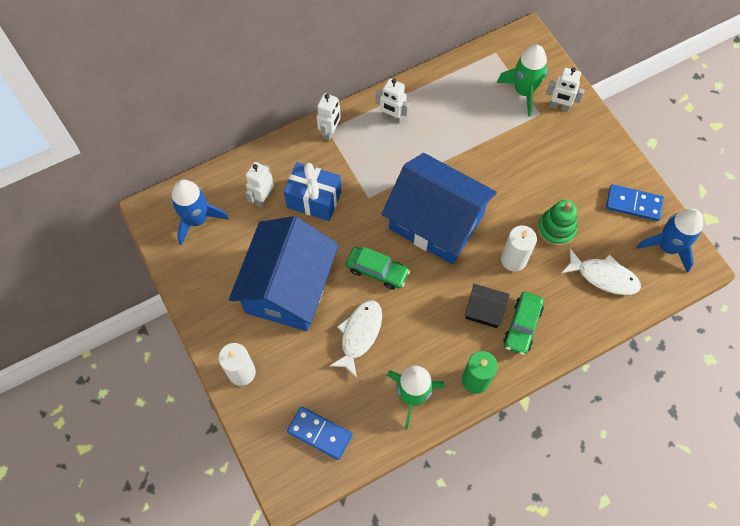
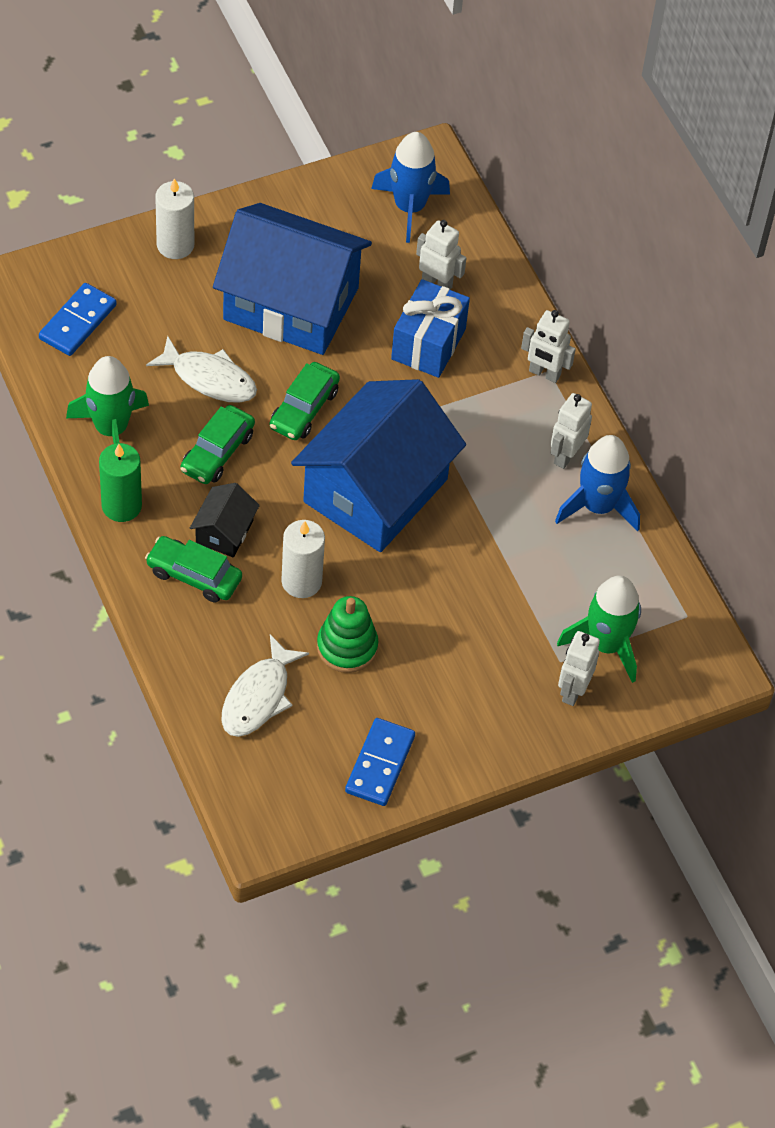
camera: 90 degrees right, 10 degrees down
blue rocket [636,209,703,273] -> blue rocket moved to [555,435,640,531]
none -> green car [180,405,255,484]

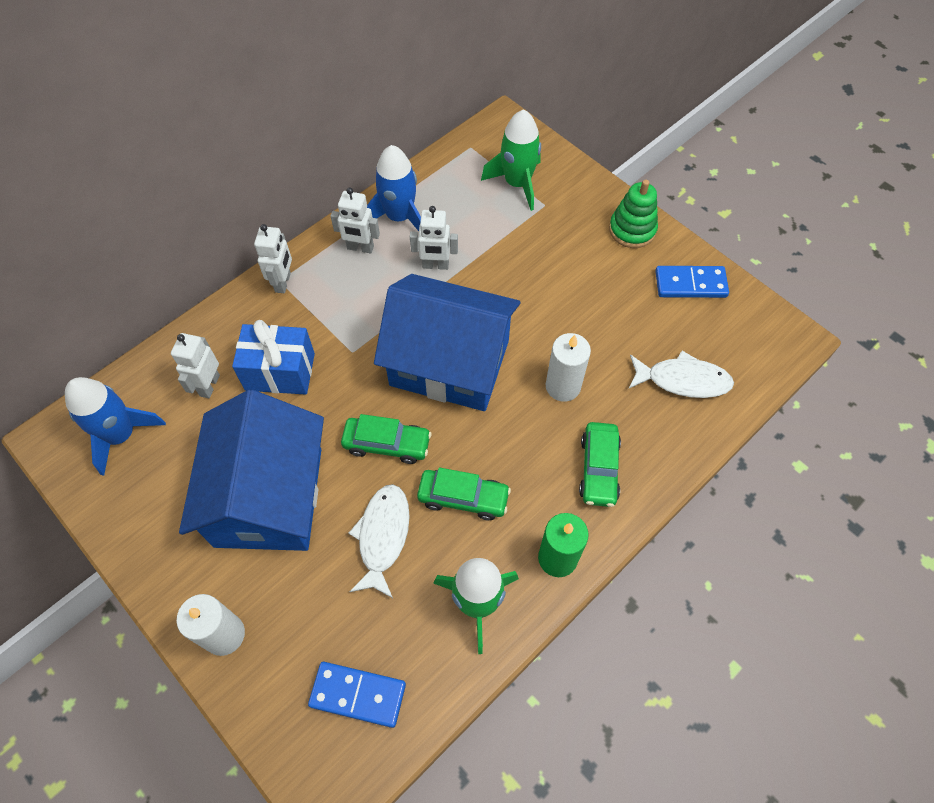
camera: 105 degrees left, 5 degrees up
black house [190,483,260,558] -> none
green stacking toy [317,596,378,673] -> green stacking toy moved to [609,180,658,248]
white robot [558,631,600,706] -> white robot moved to [410,206,458,270]

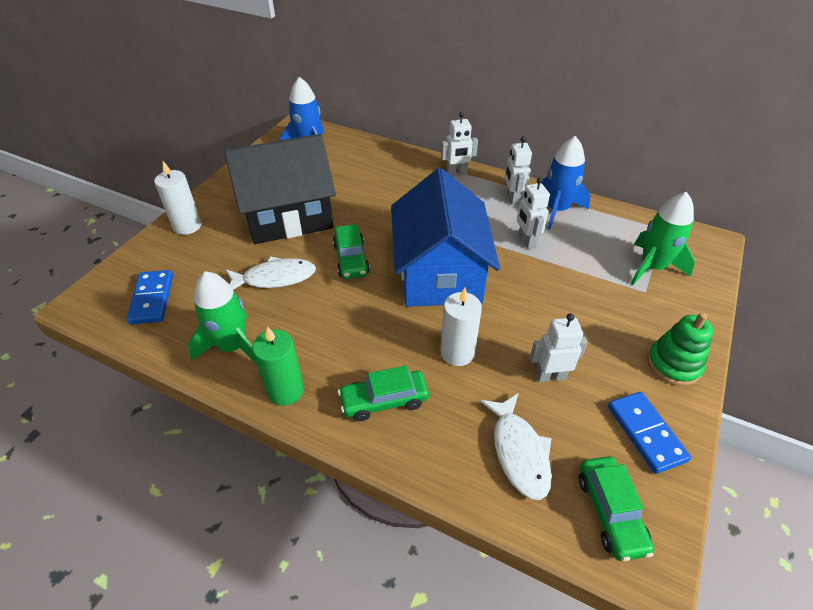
camera: 70 degrees right, 15 degrees down
white robot [171,333,220,398] -> white robot moved to [530,313,588,382]
blue house [179,390,324,551] -> black house [224,134,336,244]
blue gift [232,320,315,395] -> none
green car [417,468,511,520] -> green car moved to [579,456,654,561]

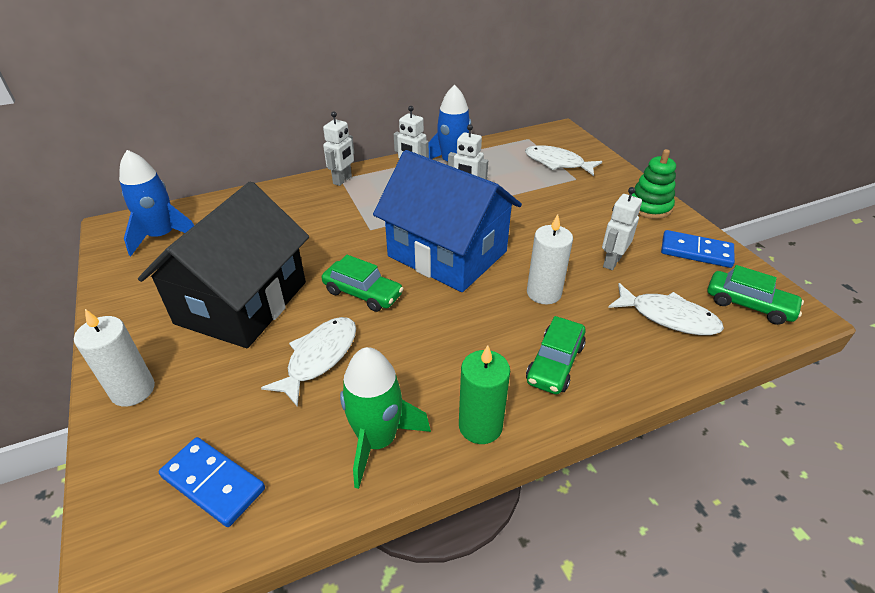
camera: 50 degrees left, 5 degrees down
green rocket [631,192,695,285] -> white fish [525,145,602,176]

